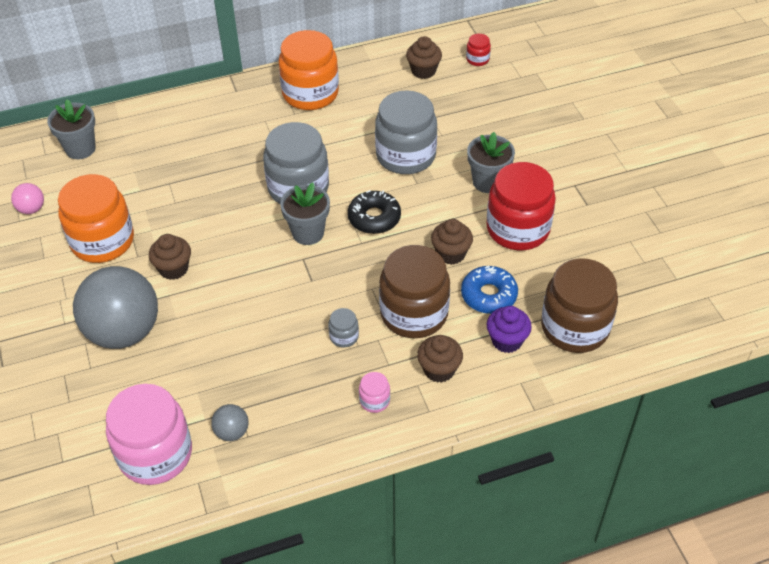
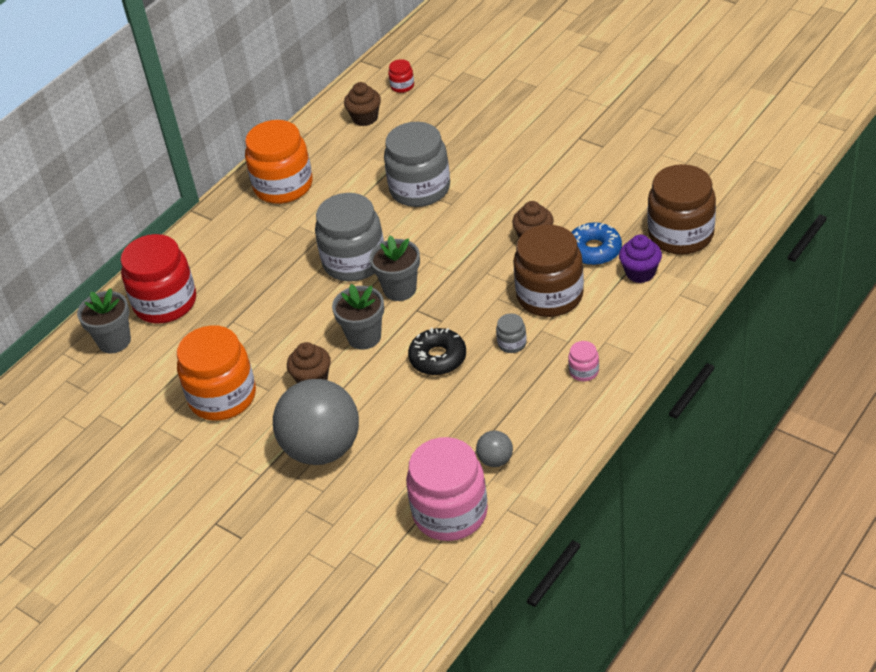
camera: 30 degrees left, 5 degrees down
pink ball [11,183,44,214] -> none
black donut [348,190,401,234] -> black donut moved to [408,328,466,375]
brown cupcake [417,335,463,383] -> none
grey flower pot [467,132,515,193] -> grey flower pot moved to [332,284,384,350]
red jar [486,162,556,250] -> red jar moved to [120,234,196,324]

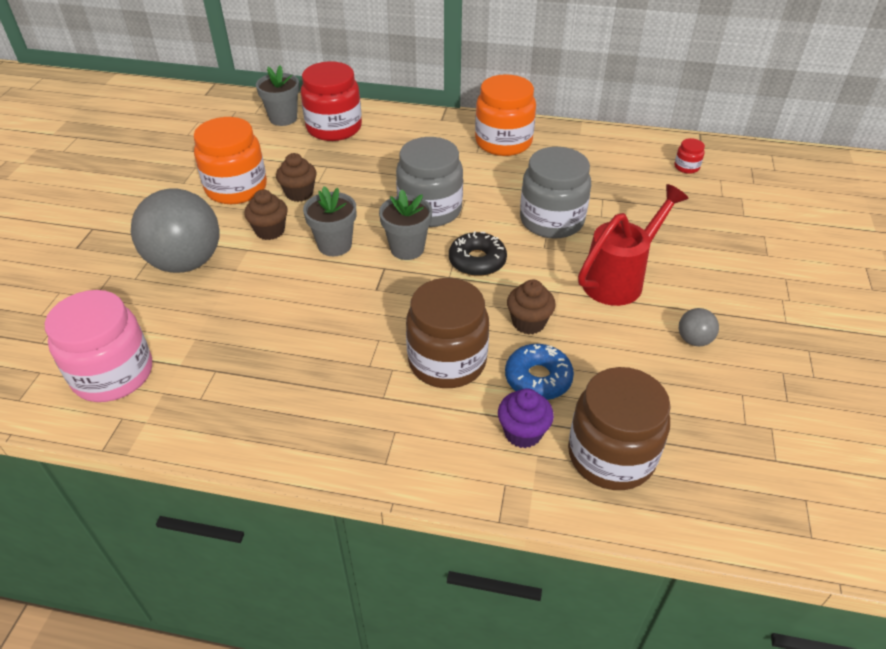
camera: 60 degrees right, 0 degrees up
brown cupcake [344,82,381,126] -> brown cupcake moved to [276,153,317,202]
black donut [408,328,466,375] -> black donut moved to [449,231,507,276]
grey ball [476,430,513,467] -> grey ball moved to [679,308,719,346]
grey jar [496,313,527,353] -> none
pink jar [568,341,599,381] -> none
none -> red watering can [578,184,689,306]

